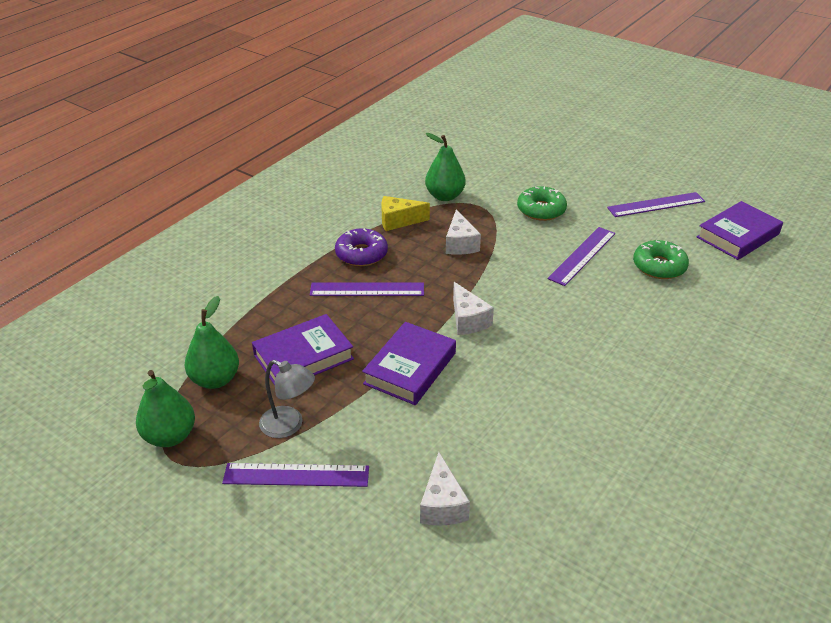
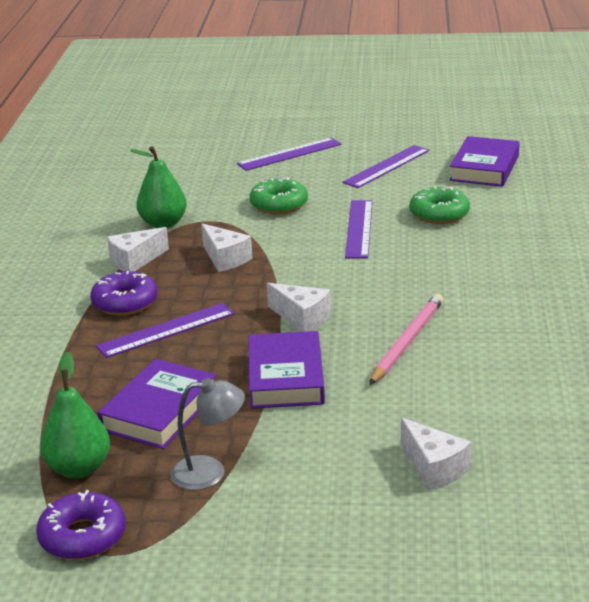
camera: 30 degrees left, 10 degrees down
green pear [136,370,195,447] -> purple donut [36,490,126,560]
purple ruler [222,463,369,487] -> purple ruler moved to [237,138,341,171]
yellow cheese [381,196,430,231] -> white cheese [107,227,169,272]
none -> pink pencil [369,294,443,385]

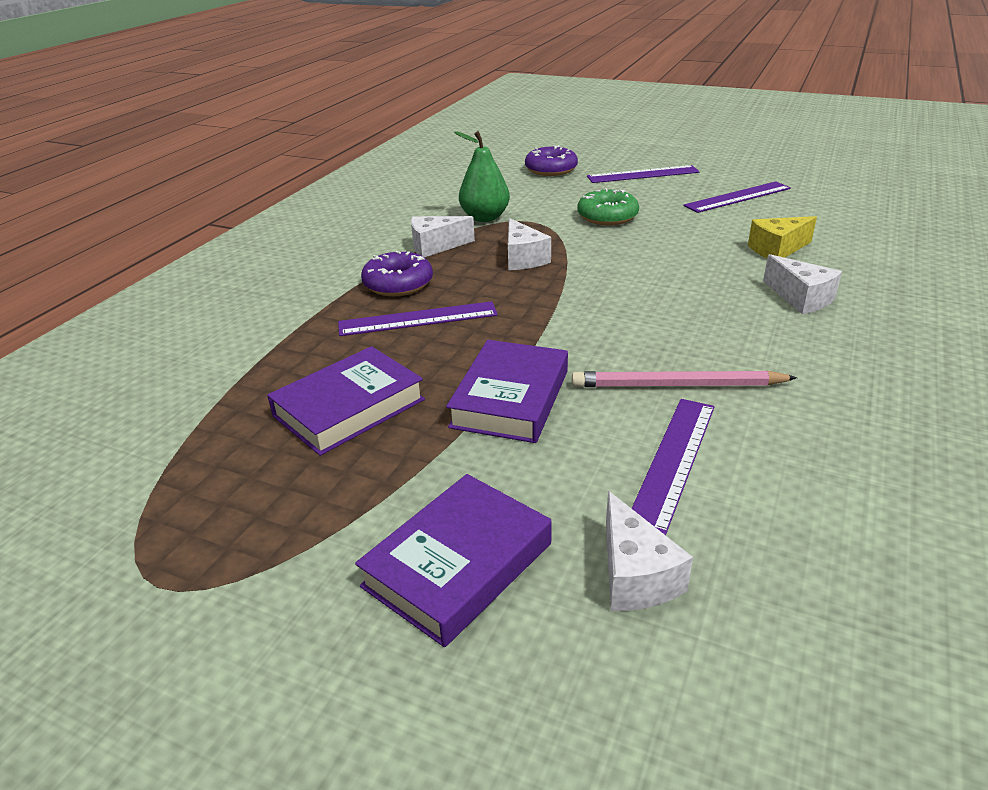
camera: 20 degrees right, 5 degrees up
purple donut [36,490,126,560] -> purple donut moved to [525,145,578,176]
green pear [40,352,110,478] -> none
grey lamp [170,378,245,490] -> none
white cheese [267,283,331,332] -> white cheese moved to [763,254,842,314]
purple ruler [345,200,373,258] -> purple ruler moved to [632,399,714,535]
pink pencil [369,294,443,385] -> pink pencil turned 135 degrees counterclockwise [572,371,797,387]
green donut [410,186,470,224] -> yellow cheese [748,216,817,258]
purple book [449,136,520,187] -> purple book moved to [355,474,552,647]

